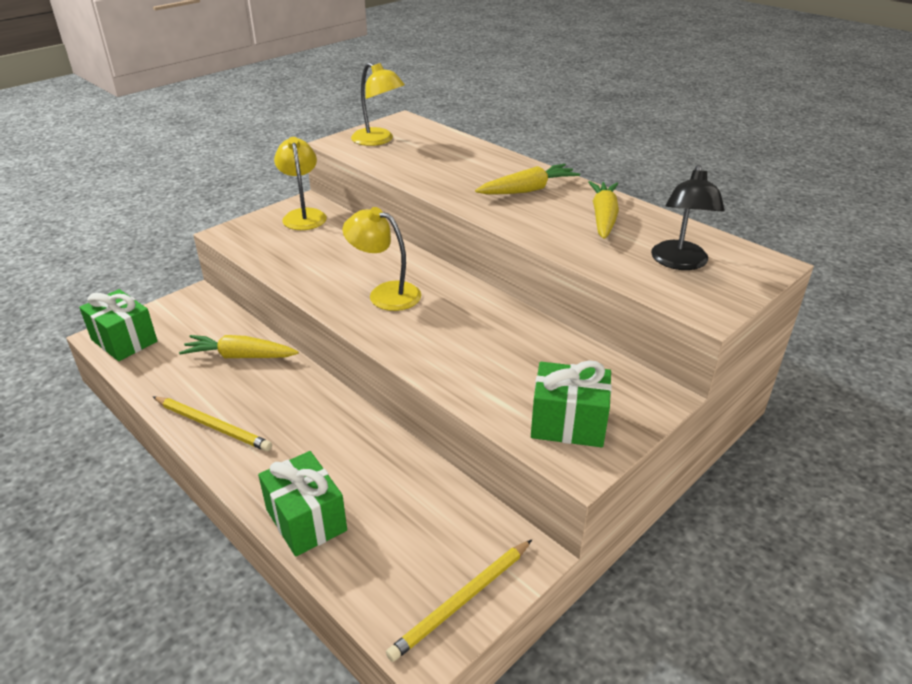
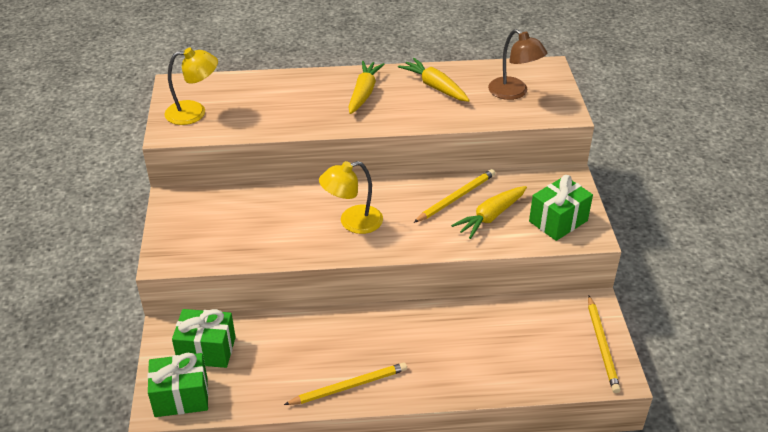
camera: 50 degrees left, 5 degrees up
yellow carrot [179,335,299,358] -> yellow carrot moved to [451,186,527,239]
green gift [258,451,347,557] -> green gift moved to [172,309,236,368]
yellow lamp [274,137,327,230] -> none
black lamp [651,165,725,270] -> brown lamp [488,29,547,100]
none -> yellow pencil [414,169,495,223]

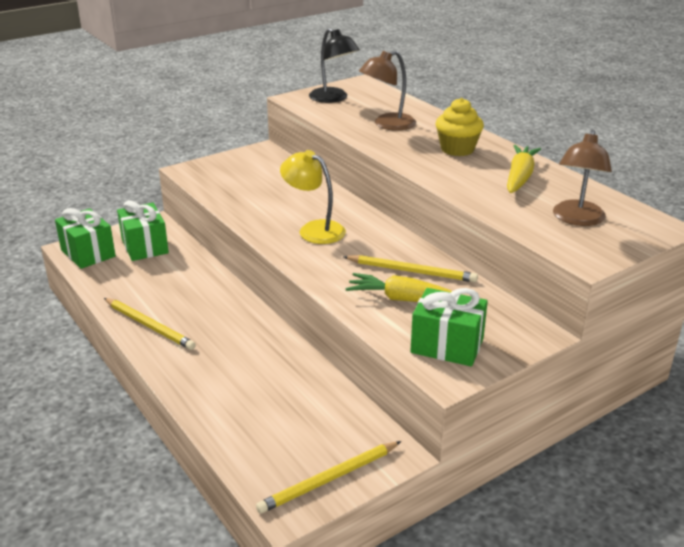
camera: 60 degrees right, 10 degrees down
yellow lamp [165,48,218,125] -> black lamp [309,28,360,103]
yellow carrot [348,61,385,114] -> yellow cupcake [436,98,484,156]
none -> brown lamp [359,51,416,131]

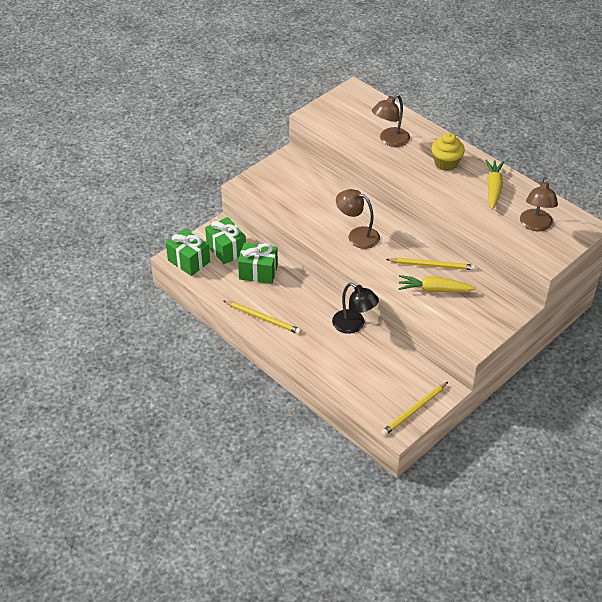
camera: 10 degrees left, 15 degrees up
yellow lamp [280,150,346,244] -> brown lamp [336,189,380,249]
black lamp [309,28,360,103] -> black lamp moved to [332,283,379,334]
green gift [410,288,488,367] -> green gift moved to [238,243,278,284]

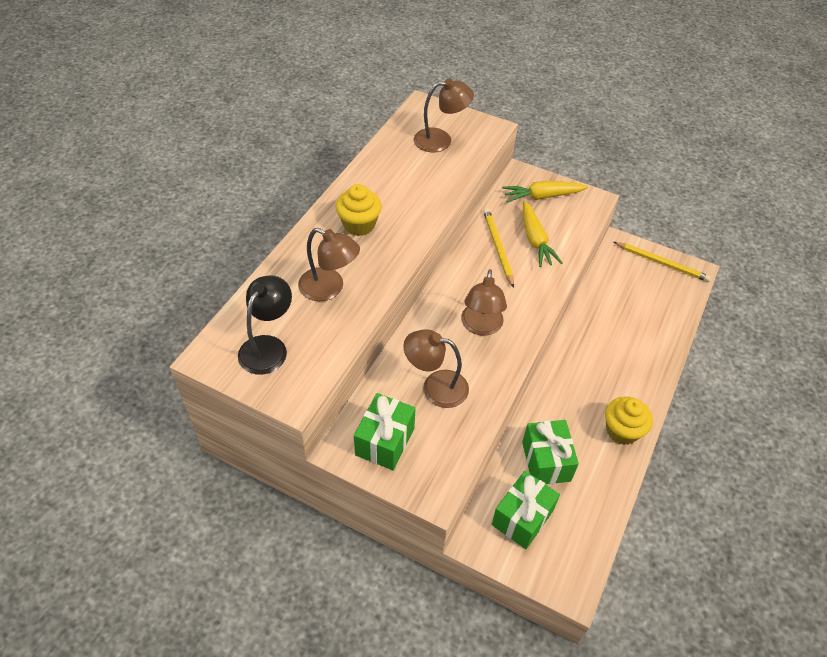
camera: 110 degrees left, 5 degrees up
green gift [166,229,210,276] -> green gift moved to [354,393,416,470]
yellow pencil [224,301,301,334] -> yellow cupcake [605,396,653,445]
black lamp [332,283,379,334] -> black lamp moved to [238,276,292,375]
yellow carrot [485,160,504,210] -> yellow carrot moved to [502,181,588,202]
none -> brown lamp [403,329,469,408]

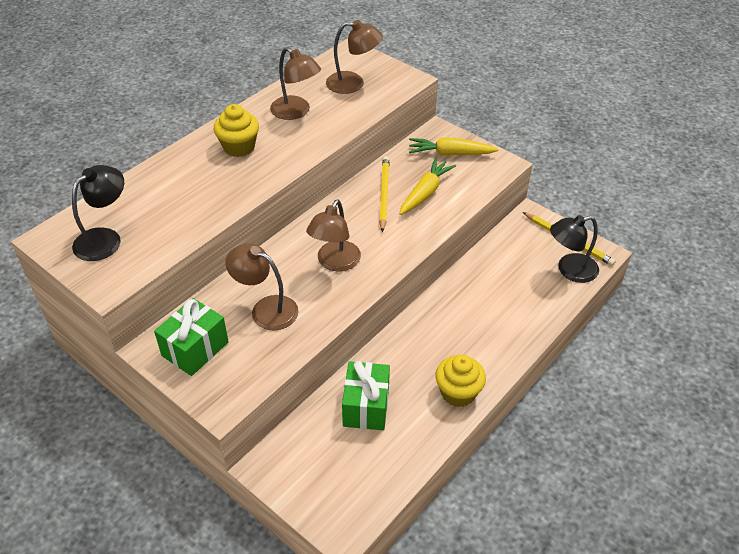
camera: 15 degrees right, 5 degrees down
brown lamp [298,228,360,301] -> brown lamp moved to [270,47,321,120]
green gift [492,471,560,549] -> none
yellow carrot [523,201,562,267] -> yellow carrot turned 150 degrees counterclockwise [399,158,456,215]
none -> black lamp [550,215,599,283]

